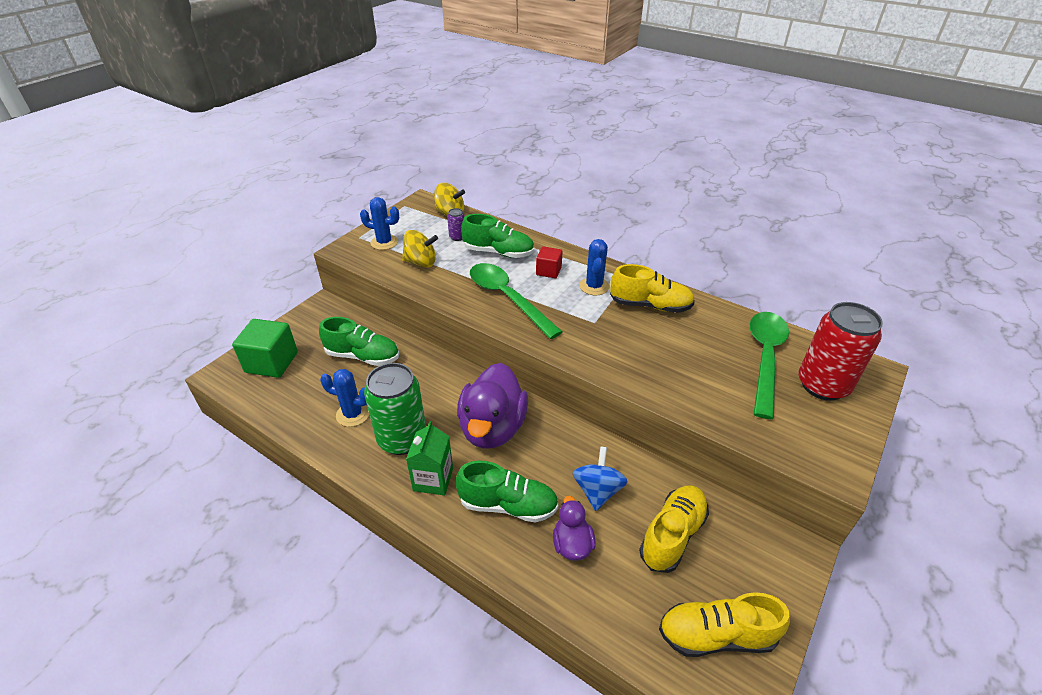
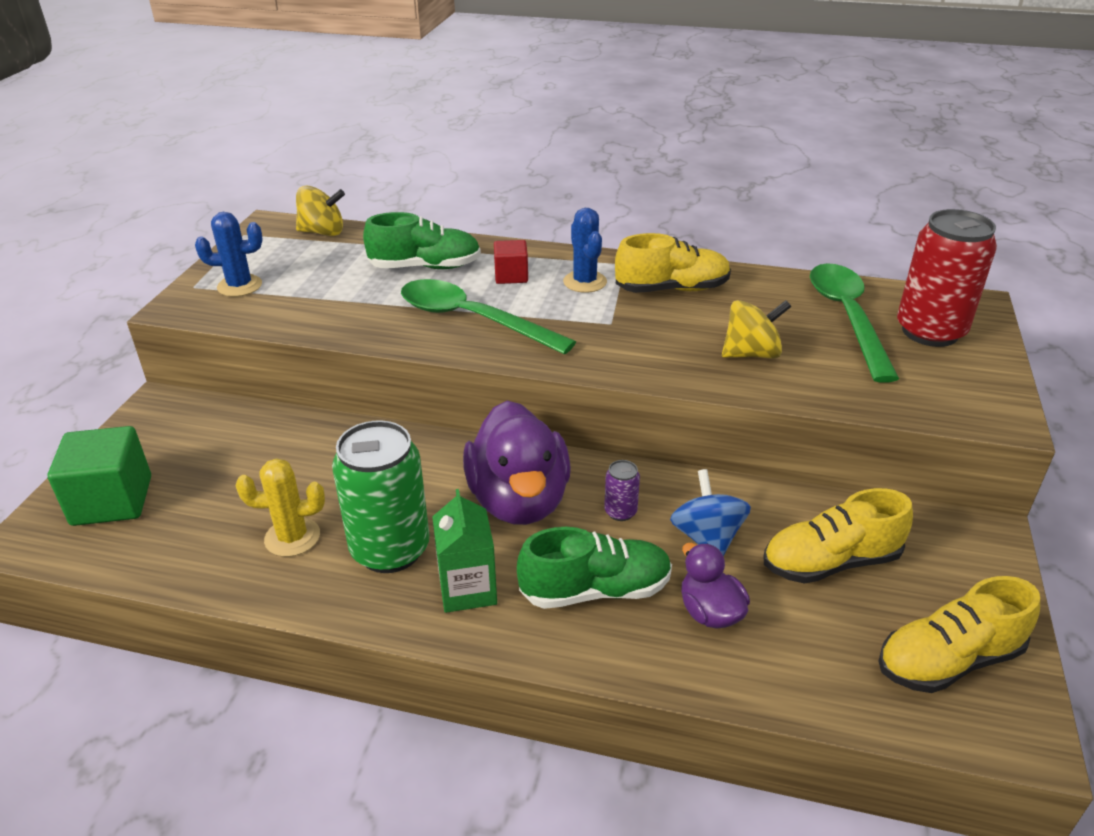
camera: 20 degrees left, 5 degrees down
green shoe [319,317,399,366] -> none
blue cactus [320,369,369,427] -> yellow cactus [235,458,325,557]
yellow spinning top [402,230,438,268] -> yellow spinning top moved to [722,300,792,359]
purple can [447,208,465,241] -> purple can moved to [604,460,640,521]
yellow shoe [639,485,709,573] -> yellow shoe turned 120 degrees counterclockwise [764,488,913,584]

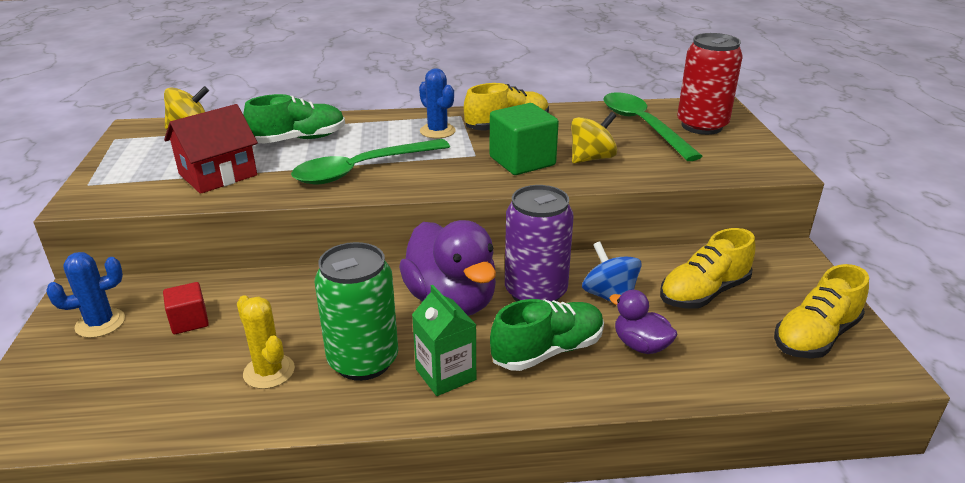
camera: 20 degrees left, 5 degrees down
green cube [48,426,151,526] -> green cube moved to [490,103,559,175]
blue cactus [195,212,263,297] -> blue cactus moved to [46,252,125,338]
yellow cactus [235,458,325,557] -> yellow cactus turned 75 degrees clockwise [237,295,295,389]
green spoon [401,279,576,355] -> green spoon turned 45 degrees counterclockwise [291,139,450,184]
red cube [494,240,528,284] -> red cube moved to [163,282,209,334]
purple can [604,460,640,521] -> purple can [505,185,574,301], size x2.32
none -> red house [164,104,258,194]

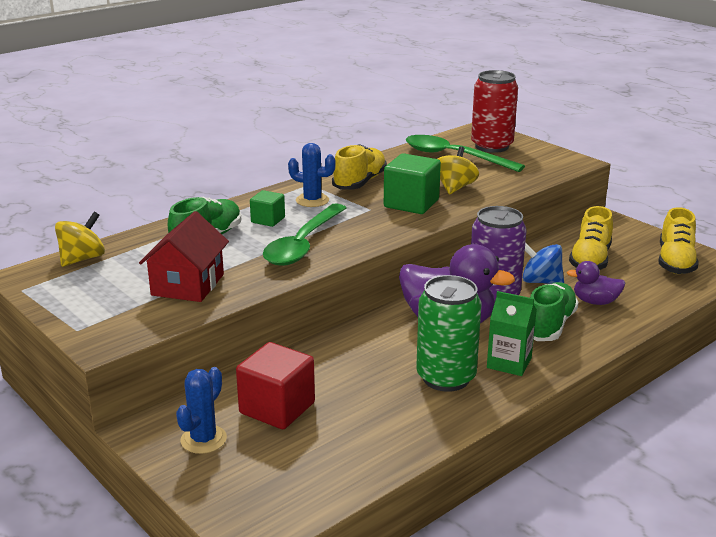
camera: 35 degrees left, 5 degrees down
red cube [163,282,209,334] -> red cube [236,342,315,429], size x1.74
yellow cactus [237,295,295,389] -> none
none -> green cube [250,190,285,227]

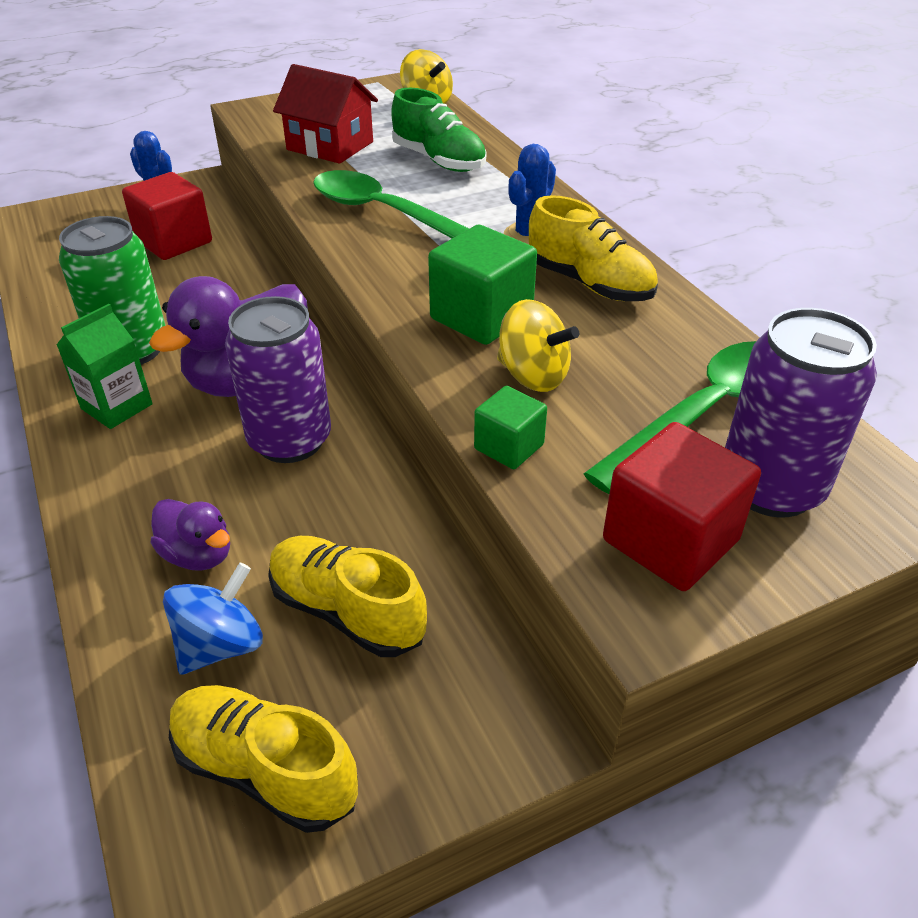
camera: 105 degrees right, 15 degrees up
green cube [250,190,285,227] -> green cube moved to [474,386,547,469]
red can [471,70,518,153] -> purple can [725,308,877,518]
blue spinning top [523,243,564,284] -> blue spinning top moved to [163,563,263,675]
green shoe [530,282,579,341] -> none
purple duck [567,261,625,305] -> purple duck turned 105 degrees clockwise [150,499,230,571]
none -> red cube [603,422,761,591]

